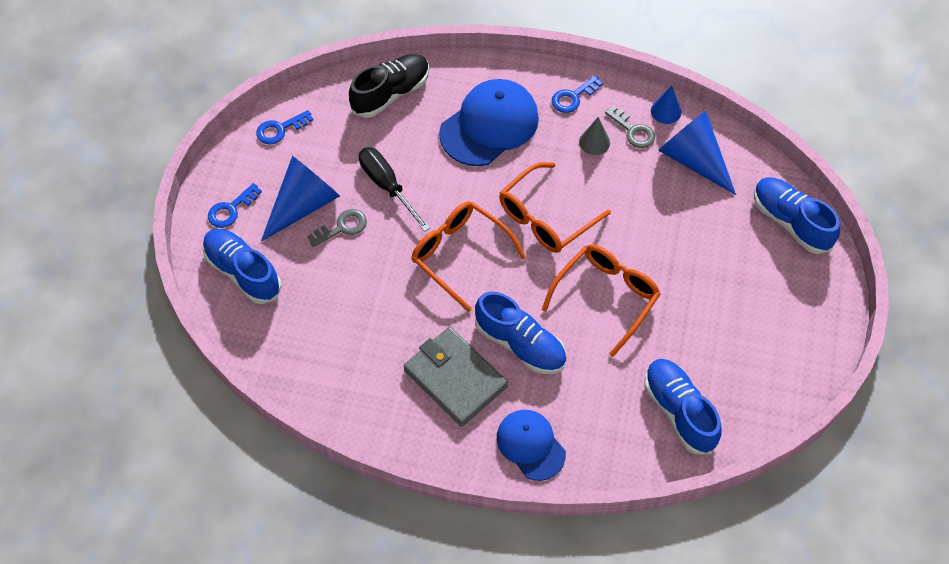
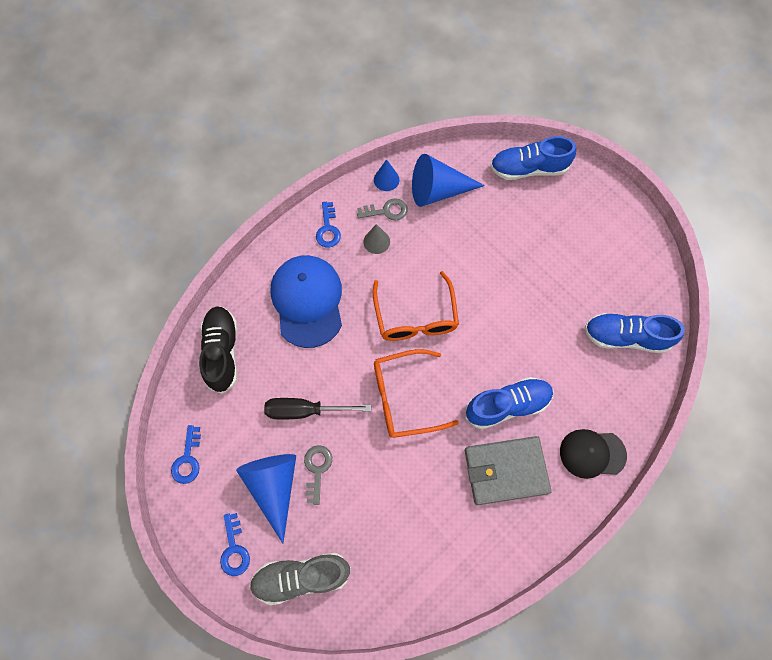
camera: 55 degrees left, 10 degrees up
blue shoe [202,229,282,304] -> grey shoe [249,553,351,605]
blue cap [497,410,566,481] -> black cap [560,429,627,479]
orange glasses [541,244,661,357] -> none

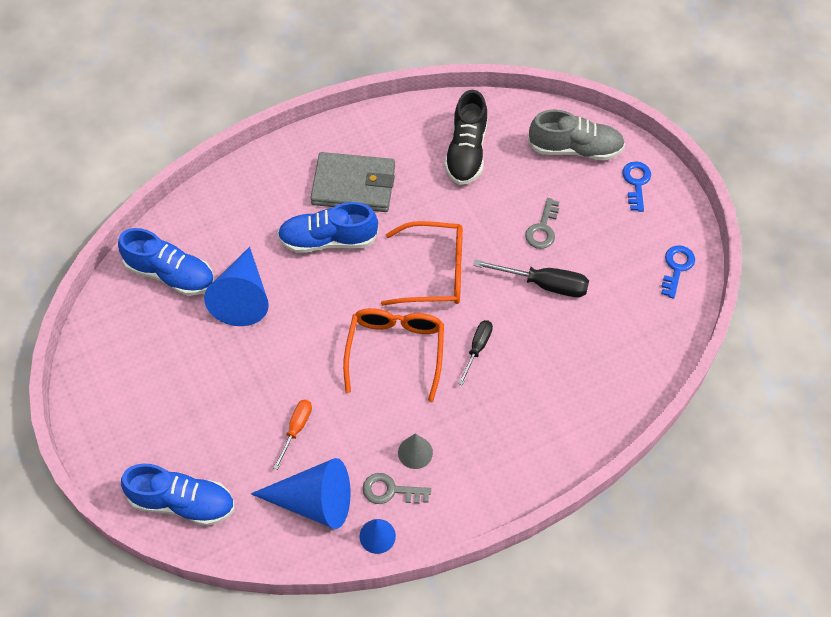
camera: 165 degrees left, 10 degrees down
black shoe [199,306,237,394] -> black shoe moved to [444,90,488,185]
blue cone [236,454,296,543] -> blue cone moved to [204,247,269,326]
blue cap [271,255,342,348] -> none
blue key [316,202,341,248] -> none
black cap [560,429,627,479] -> none
none -> orange screwdriver [273,400,312,470]
none -> black screwdriver [458,320,493,385]

